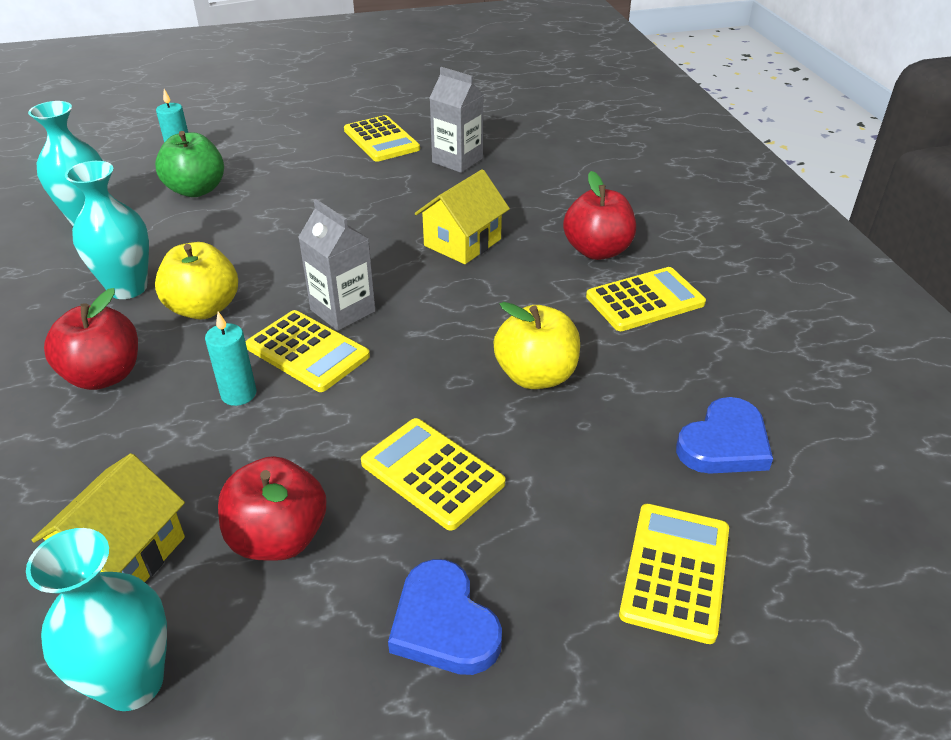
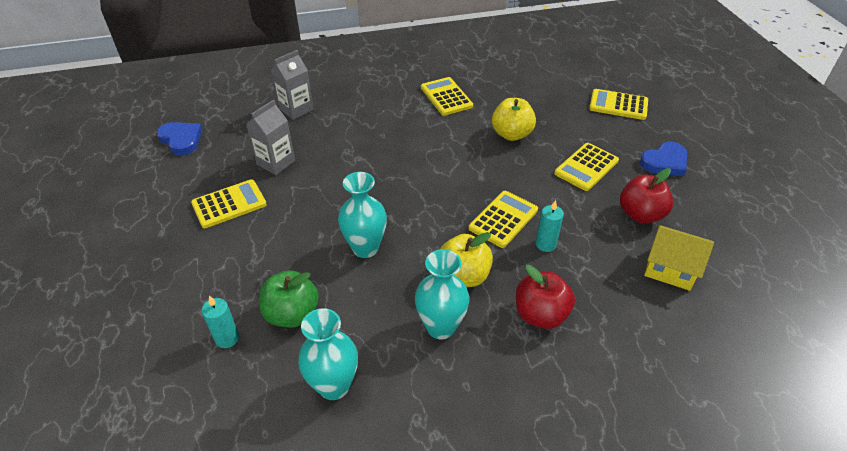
camera: 90 degrees left, 5 degrees up
turquoise vase [26,528,167,711] -> turquoise vase moved to [338,172,387,258]
grey carton [298,199,376,331] -> grey carton moved to [271,50,314,120]
yellow house [415,169,510,264] -> none
red apple [563,171,636,260] -> none
blue heart [676,397,773,474] -> blue heart moved to [157,122,202,155]

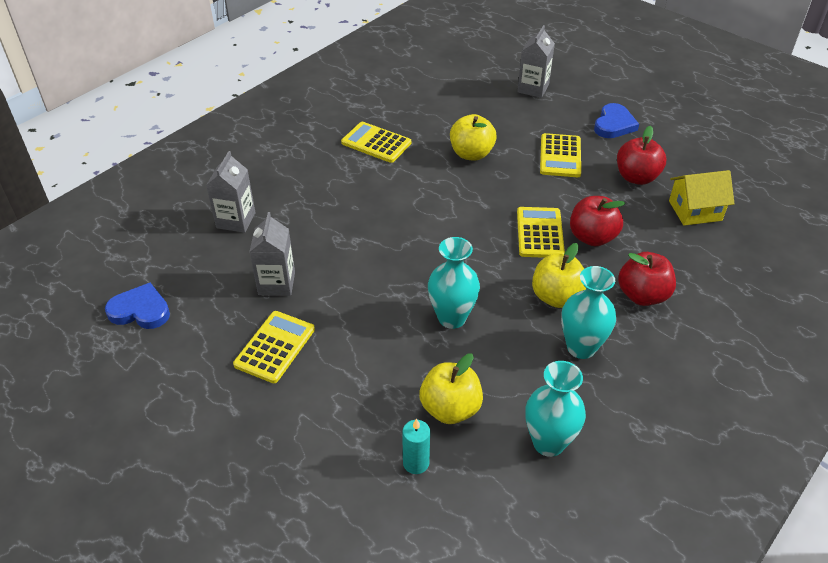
camera: 35 degrees left, 0 degrees up
green apple [259,270,319,327] -> yellow apple [419,354,483,424]
turquoise candle [536,200,564,252] -> red apple [570,196,625,246]
yellow calculator [589,89,648,120] -> grey carton [517,25,555,98]

